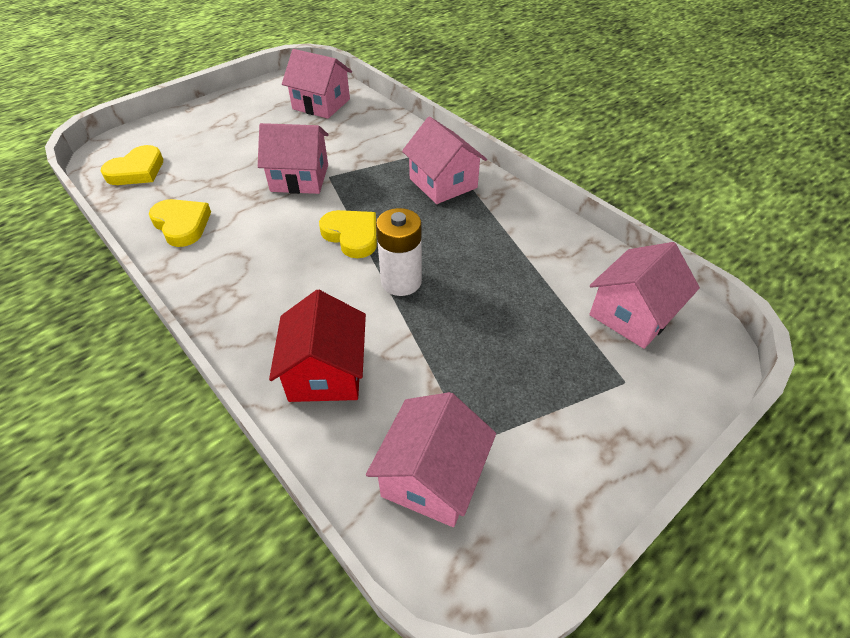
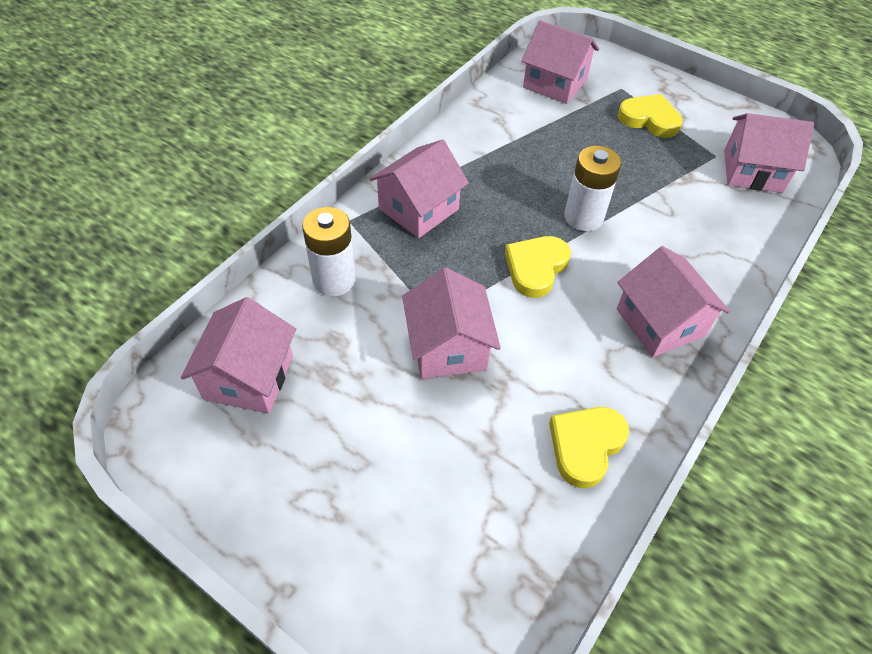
camera: 105 degrees left, 5 degrees up
yellow heart [101,145,163,185] -> yellow heart moved to [618,94,683,138]
red house [269,290,366,402] -> none
none -> white battery [302,207,356,296]
none -> pink house [617,246,730,357]

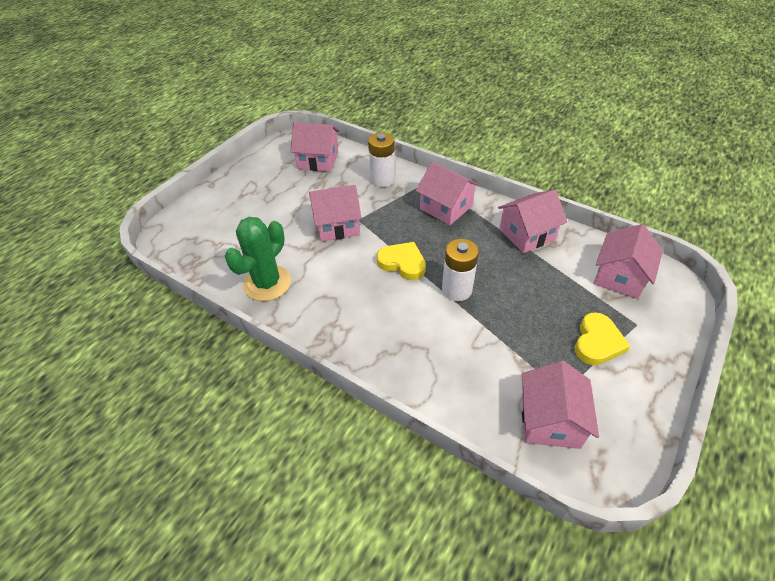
camera: 90 degrees right, 5 degrees down
yellow heart [549,407,629,488] -> green cactus [225,217,291,301]
pink house [617,246,730,357] -> pink house moved to [498,189,567,253]

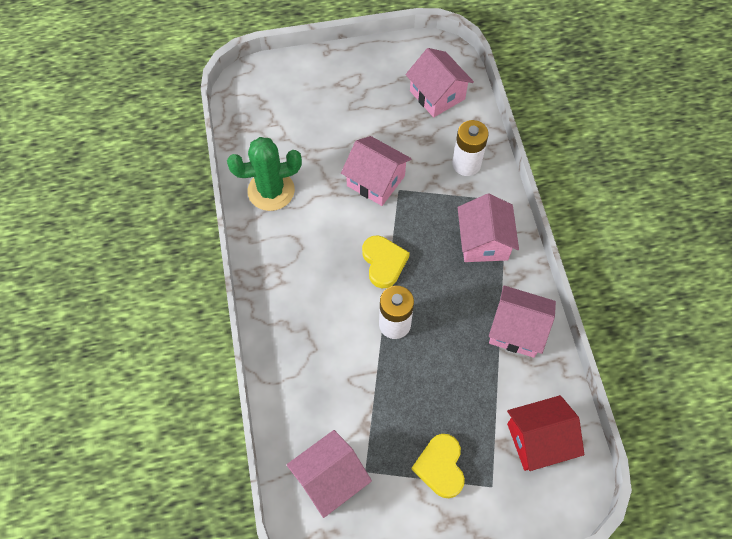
camera: 45 degrees right, 15 degrees up
yellow heart [575,312,630,365] -> yellow heart turned 105 degrees clockwise [411,434,465,498]
pink house [593,224,663,299] -> red house [507,395,584,471]

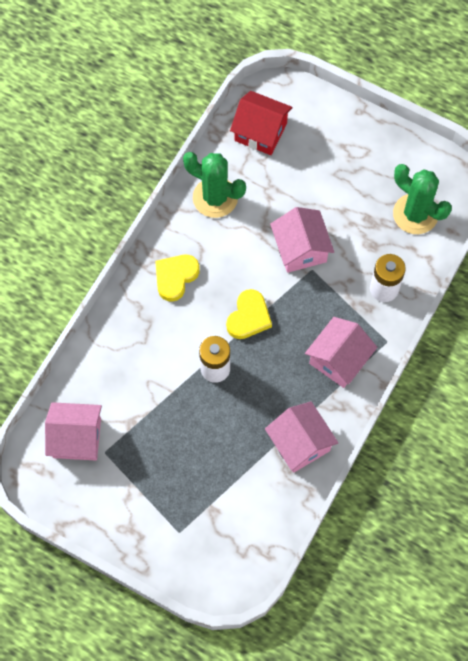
camera: 40 degrees right, 5 degrees up
pink house [406,48,474,117] -> green cactus [393,164,452,234]
yellow heart [411,434,465,498] -> yellow heart moved to [155,255,200,302]
red house [507,395,584,471] -> red house moved to [230,91,292,155]

